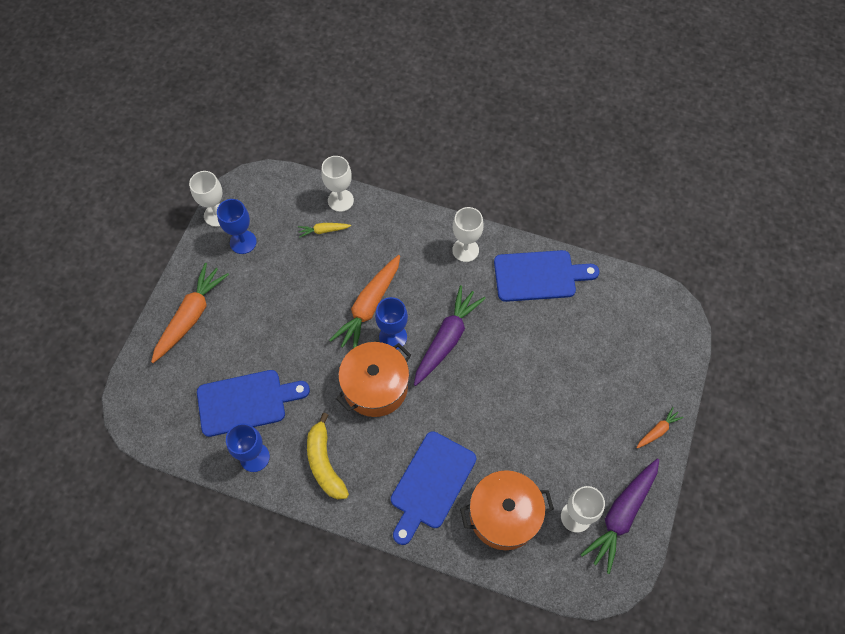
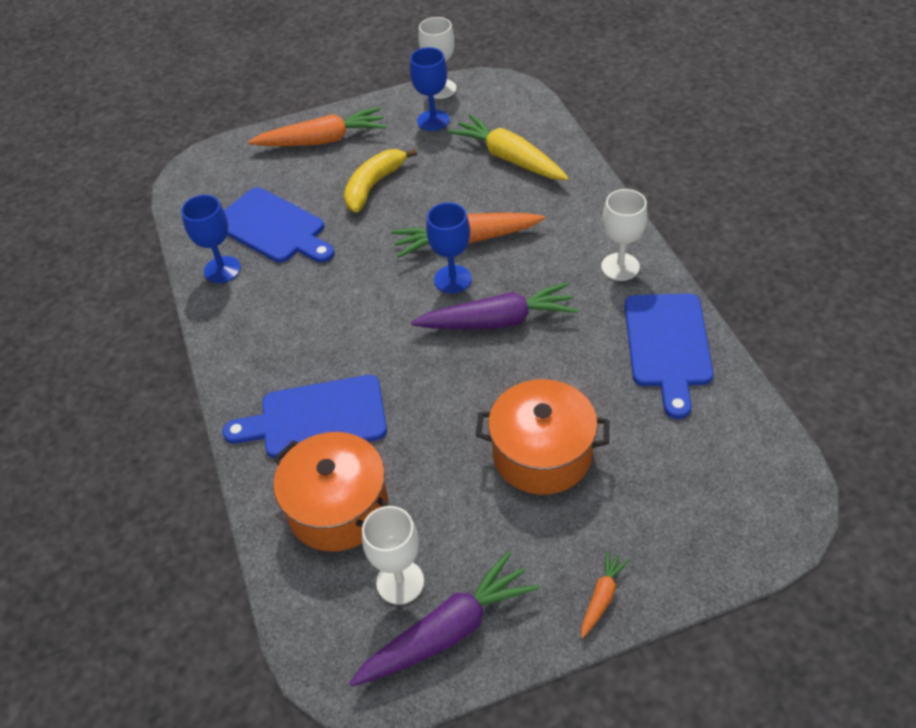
camera: 55 degrees right, 15 degrees down
yellow carrot [298,223,351,238] -> yellow carrot [448,114,569,180], size x2.08
yellow banana [307,413,349,499] -> yellow banana moved to [344,148,417,212]
white goblet [321,156,354,212] -> none
orange pot [336,342,411,417] -> orange pot moved to [476,379,610,495]
blue cutting board [494,250,599,302] -> blue cutting board turned 45 degrees clockwise [625,294,713,419]
purple carrot [580,458,659,574] -> purple carrot turned 150 degrees clockwise [349,551,539,687]
orange carrot [636,407,684,448] -> orange carrot turned 75 degrees counterclockwise [581,551,630,638]

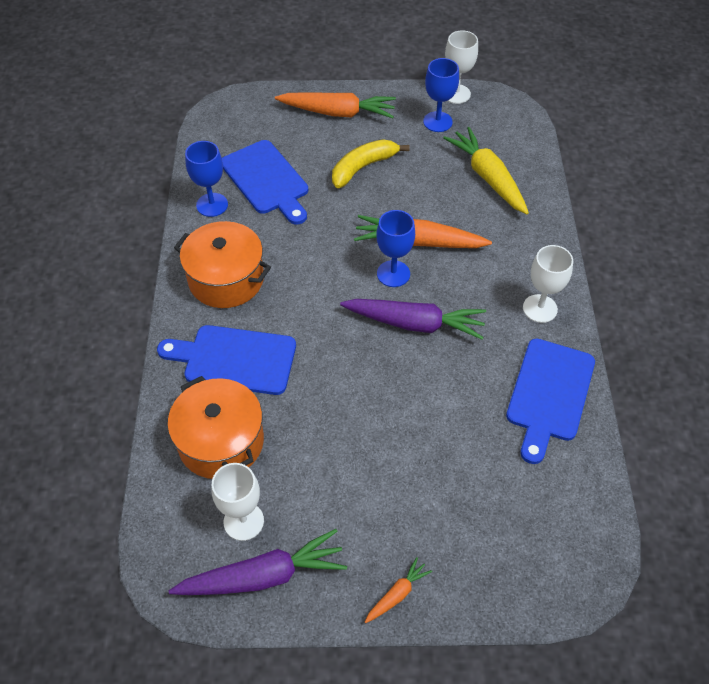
camera: 15 degrees right, 5 degrees up
orange pot [476,379,610,495] -> orange pot moved to [174,221,271,308]

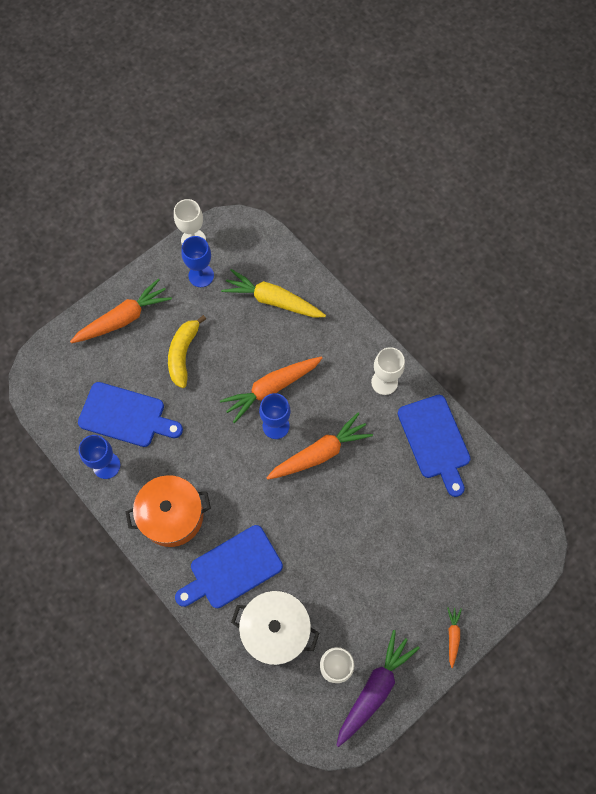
camera: 40 degrees left, 15 degrees up
orange pot [168,376,264,479] -> white pot [231,591,319,665]
purple carrot [340,299,486,340] -> orange carrot [266,413,373,480]

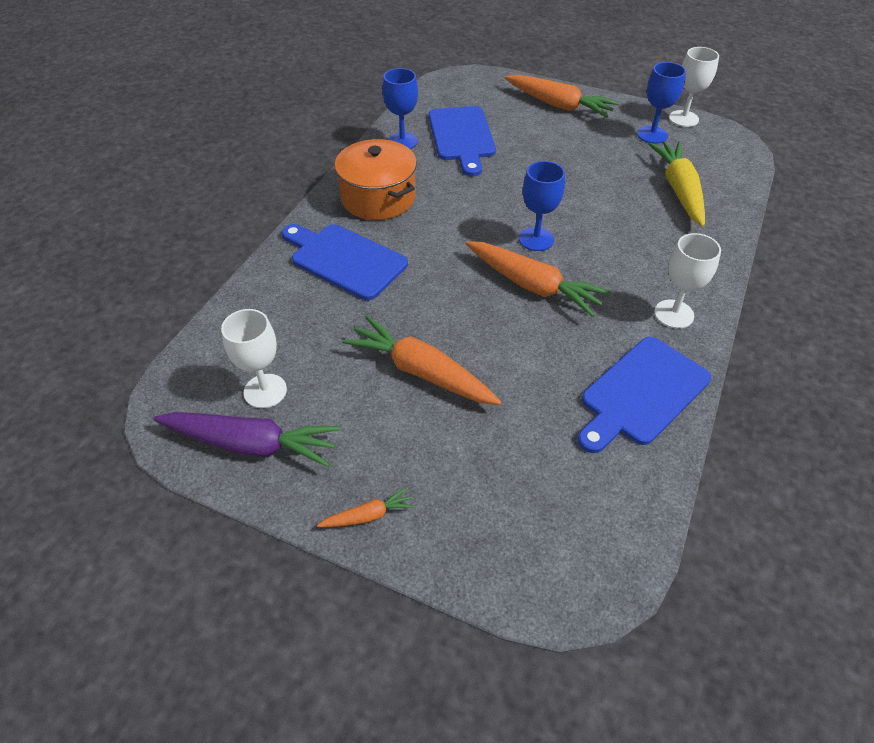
camera: 65 degrees right, 20 degrees down
yellow banana [168,315,206,388] -> none
orange carrot [220,357,323,423] -> orange carrot moved to [342,316,501,405]
white pot [231,591,319,665] -> none

